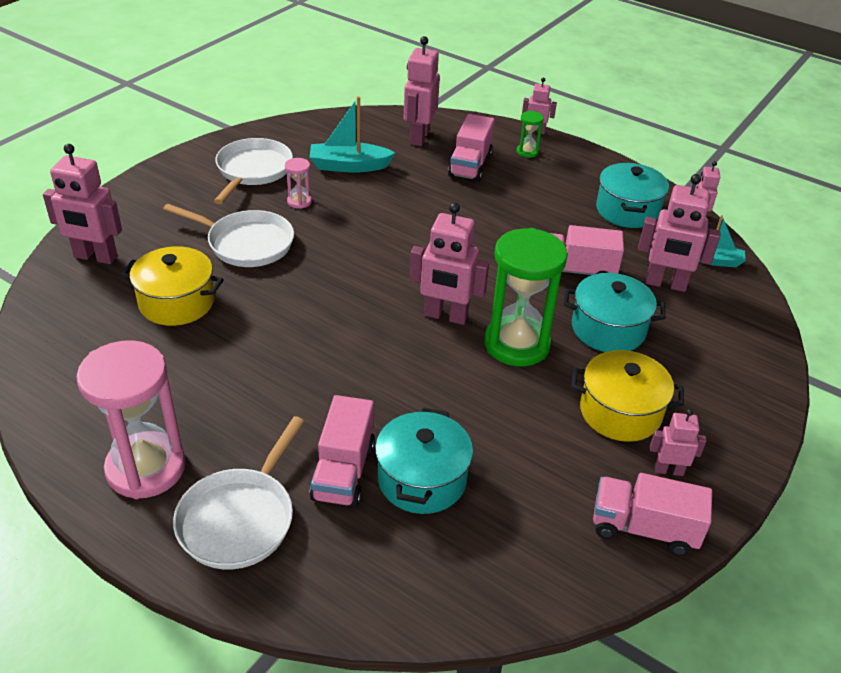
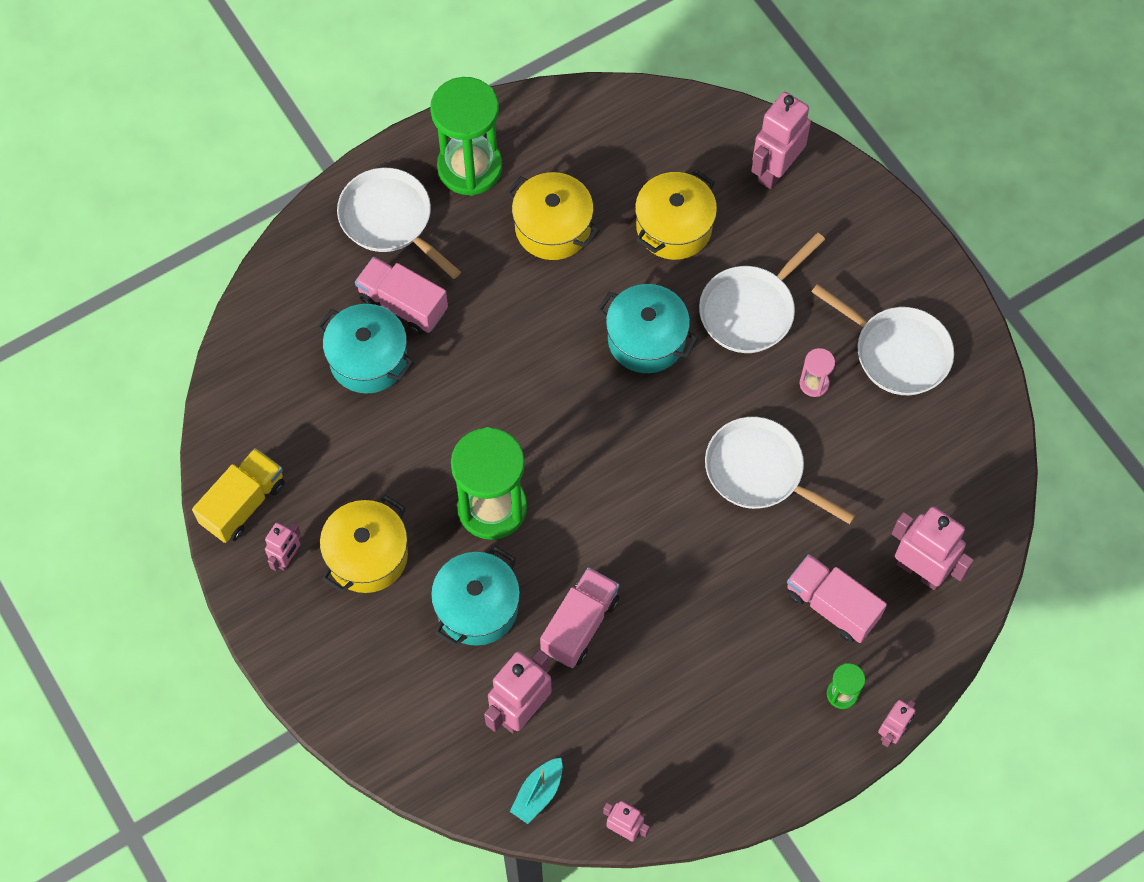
camera: 115 degrees right, 25 degrees up
pink hourglass [76,340,186,499] -> green hourglass [430,77,502,196]
turquoise boat [310,96,395,173] -> none
pink robot [410,202,489,325] -> none
pink truck [593,473,712,556] -> yellow truck [192,448,285,543]
turquoise pot [596,162,669,228] -> turquoise pot moved to [597,284,699,373]
none -> yellow pot [506,172,600,260]
none -> white pan [705,417,856,524]

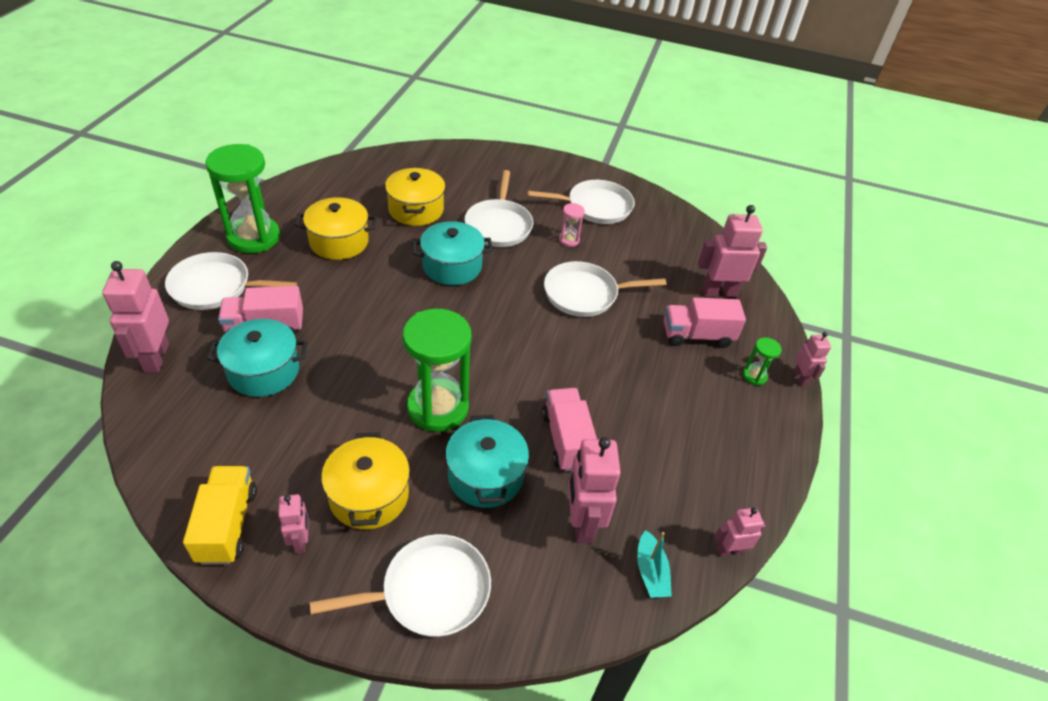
camera: 45 degrees left, 20 degrees down
pink robot [751,92,811,189] -> pink robot moved to [102,261,169,372]
none -> white pan [310,534,491,637]

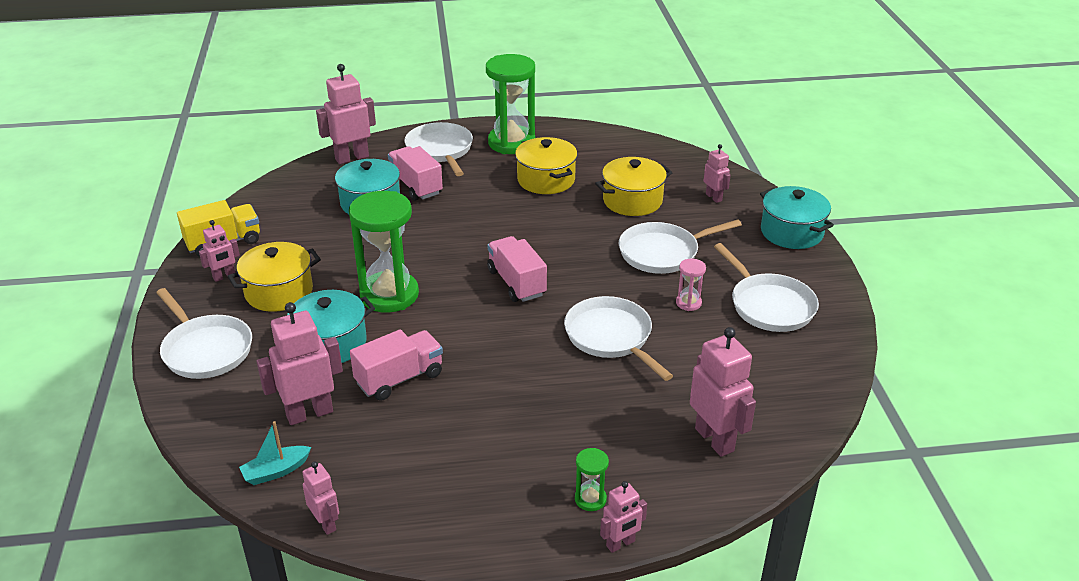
camera: 70 degrees right, 10 degrees down
turquoise pot [412,221,493,285] -> turquoise pot moved to [760,186,834,249]
pink truck [664,298,746,348] -> pink truck moved to [487,236,547,302]
none -> pink robot [704,144,731,203]

